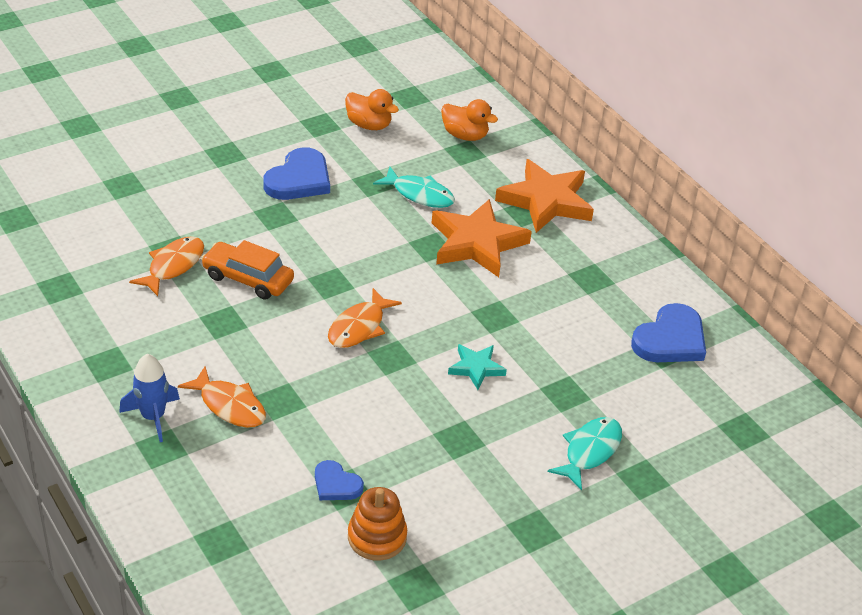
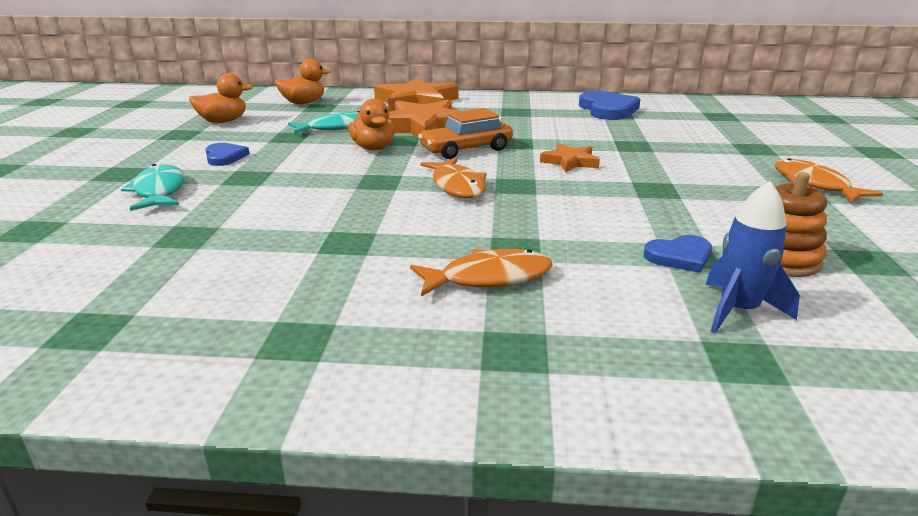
camera: 50 degrees left, 15 degrees down
blue rocket [119,354,180,442] -> blue rocket moved to [706,181,800,333]
orange fish [129,236,204,296] -> orange fish moved to [775,158,883,203]
orange car [201,240,294,300] -> orange car moved to [418,108,513,159]
blue heart [263,147,330,200] -> blue heart [205,143,249,166], size x0.57
turquoise star [448,344,507,390] -> orange star [540,143,600,172]
turquoise fish [548,417,622,491] -> turquoise fish moved to [121,164,184,211]
none -> orange duck [349,99,395,150]

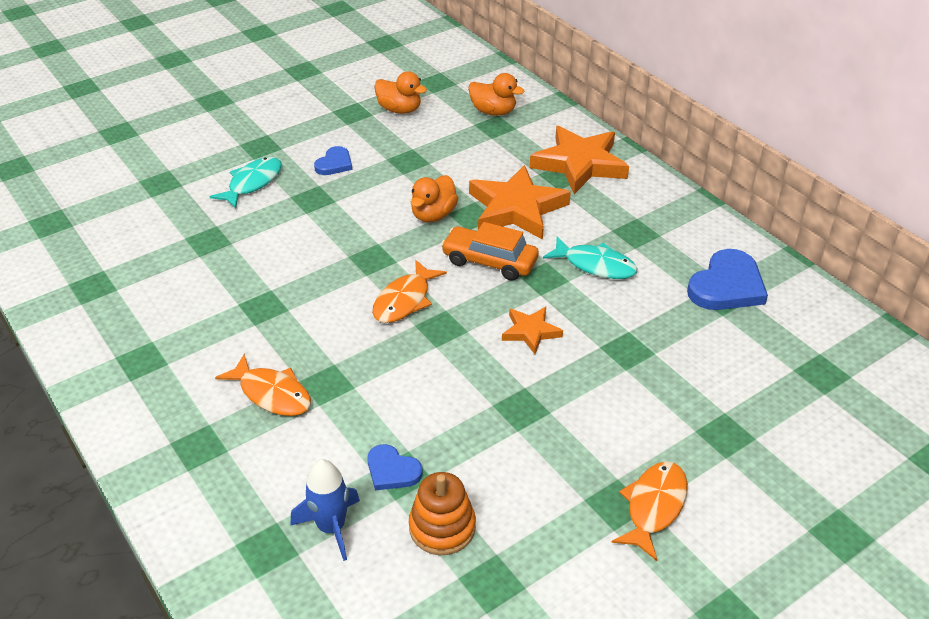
camera: 50 degrees right, 15 degrees up
turquoise fish [288,111,360,134] -> turquoise fish moved to [543,237,637,279]

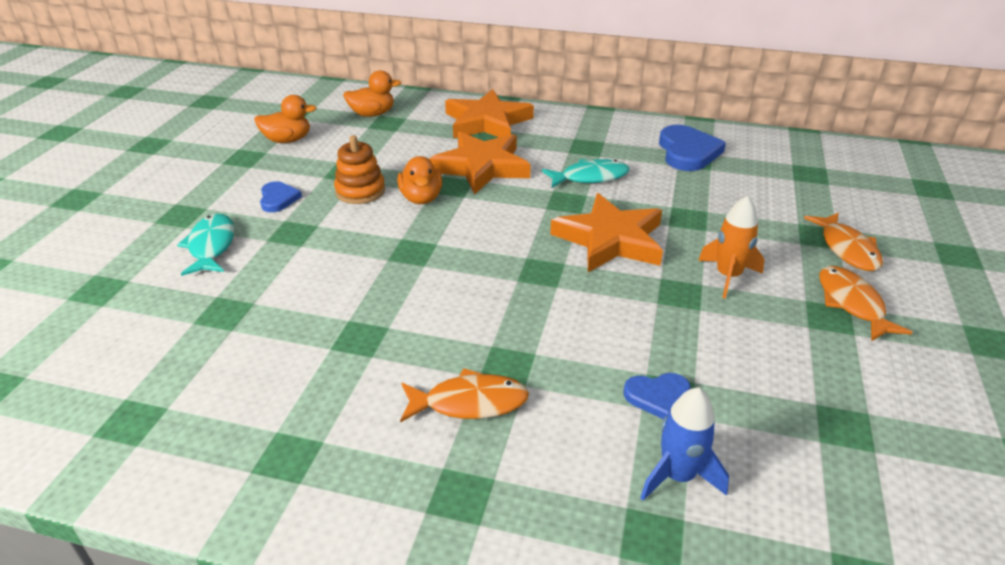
camera: 40 degrees left, 5 degrees down
orange fish [372,260,447,323] -> orange fish moved to [804,212,883,271]
orange stacking toy [409,472,476,555] -> orange stacking toy moved to [334,135,385,204]
orange car [441,222,539,281] -> none
orange star [502,307,563,354] -> orange star [550,193,663,272], size x1.93
none -> orange rocket [698,196,765,299]

